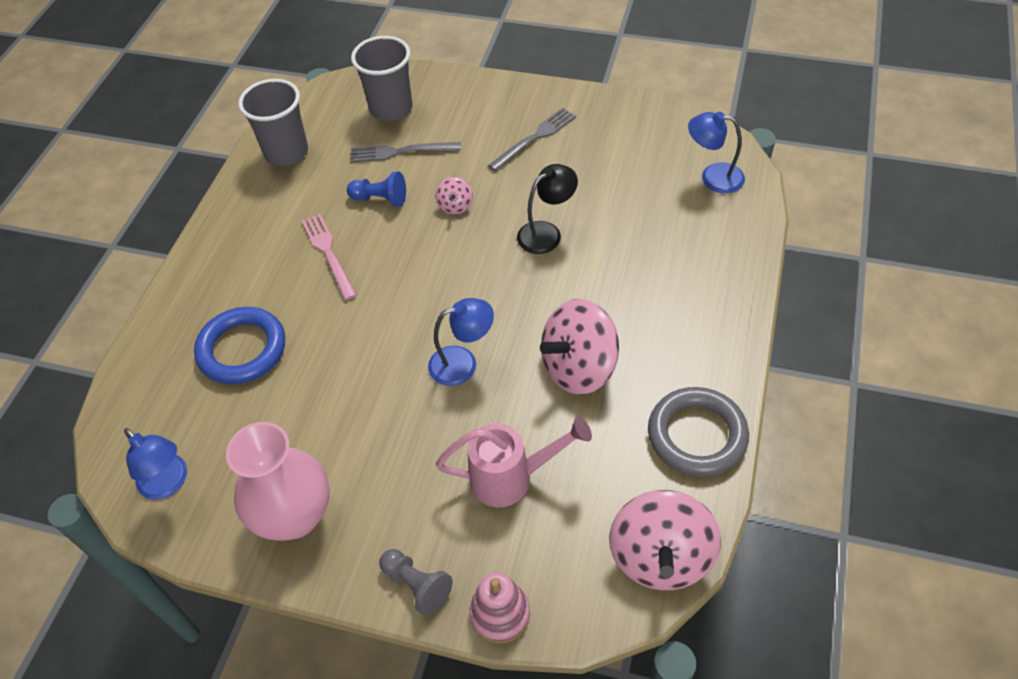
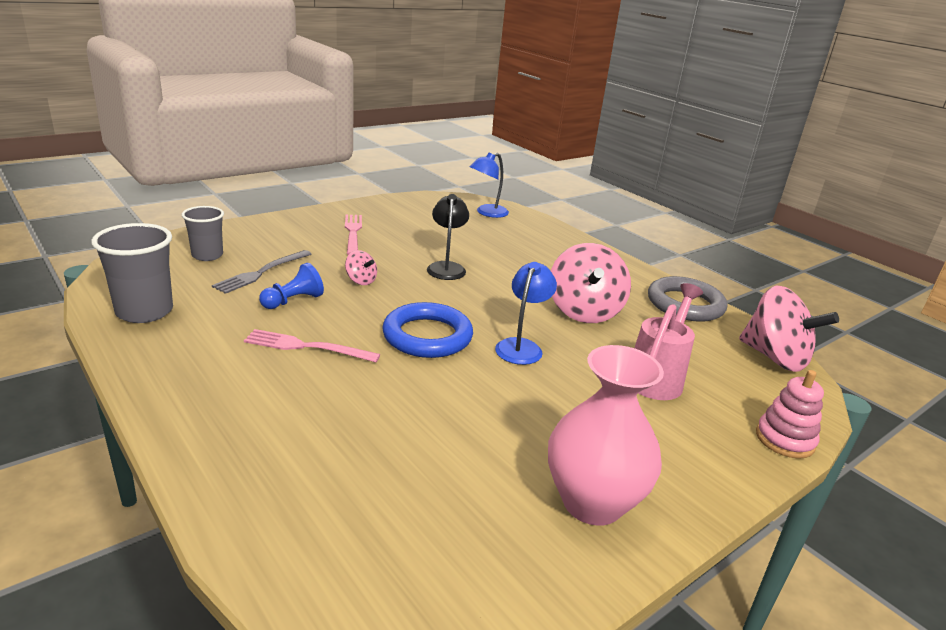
camera: 60 degrees left, 25 degrees down
blue lamp [124,428,187,500] -> none
blue ring [194,307,285,384] -> blue ring moved to [382,302,473,358]
grey cup [351,36,413,121] -> grey cup [181,206,224,261], size x0.66
grey pawn [379,549,453,616] -> none
grey fork [488,108,576,171] -> pink fork [345,215,362,255]

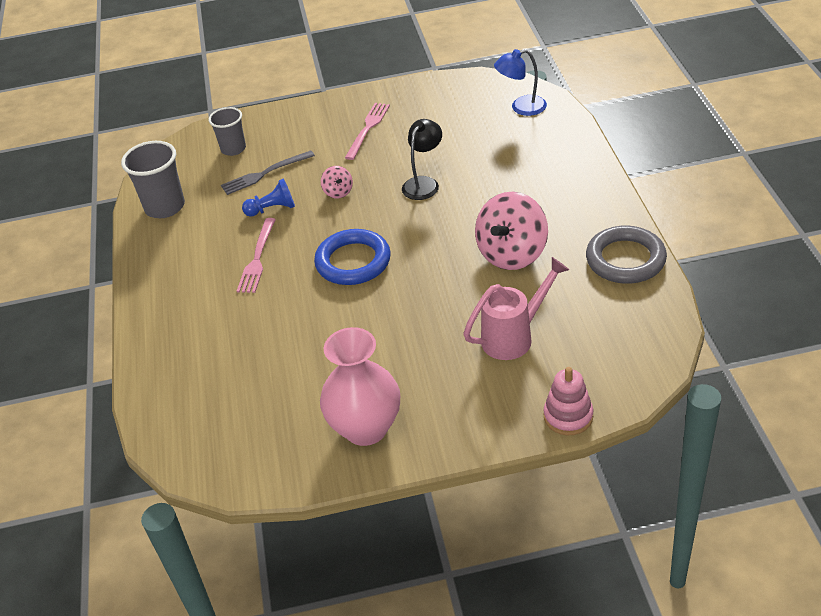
camera: 35 degrees right, 15 degrees up
pink fork [244,329,380,362] -> pink fork turned 120 degrees counterclockwise [237,218,276,293]
blue lamp [495,262,557,365] -> none
pink spinning top [739,286,839,372] -> none

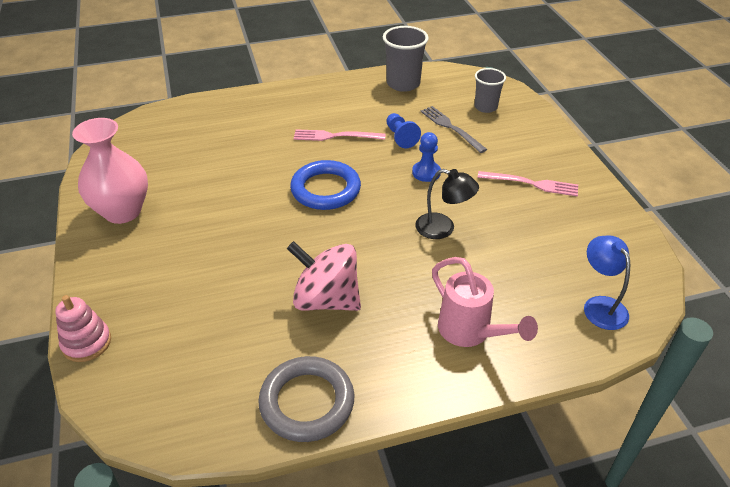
camera: 80 degrees right, 0 degrees up
pink spinning top [321,166,353,199] -> blue pawn [412,132,441,182]
pink watering can [463,257,569,360] -> pink watering can moved to [432,257,538,347]

